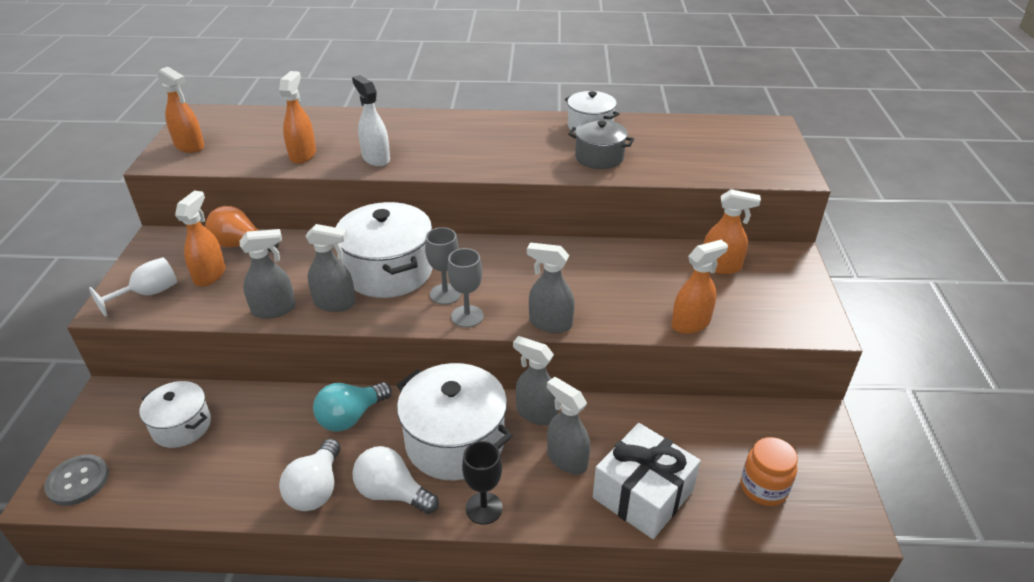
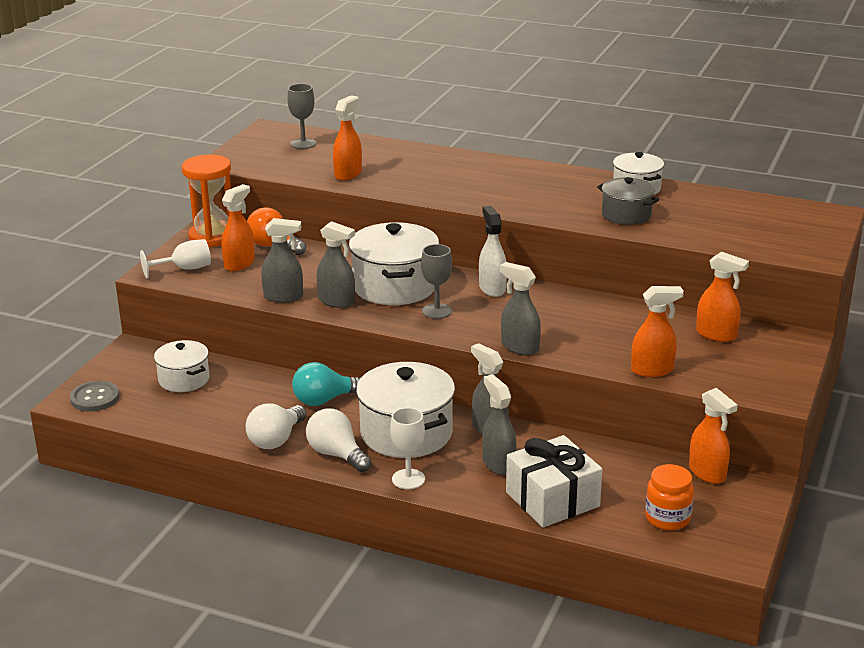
camera: 20 degrees right, 10 degrees down
orange spray bottle [158,67,204,153] -> orange spray bottle moved to [689,388,738,484]
white spray bottle [352,75,390,167] -> white spray bottle moved to [479,206,507,297]
grey goblet [447,248,484,328] -> grey goblet moved to [287,84,316,149]
black goblet [462,441,503,525] -> white goblet [390,408,425,489]
none -> orange hourglass [182,154,231,248]

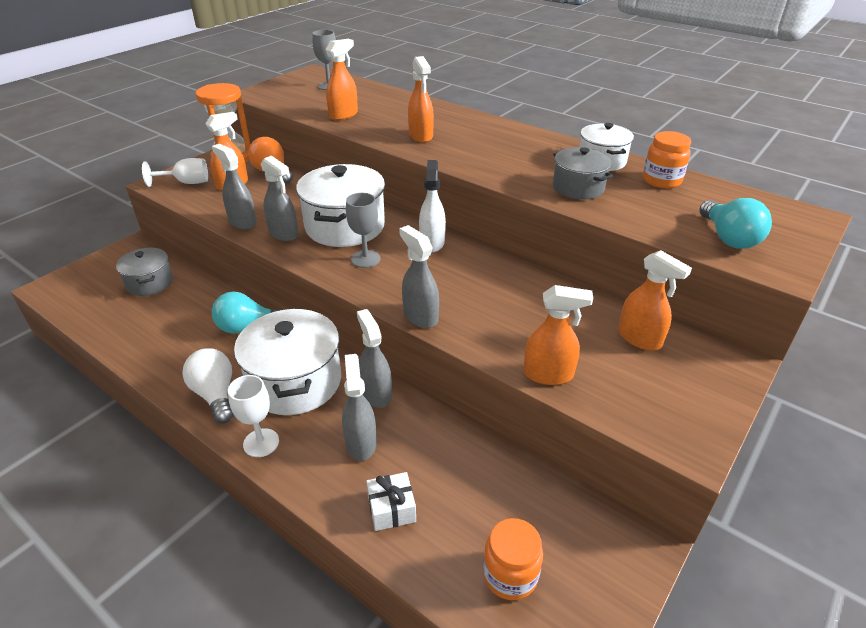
camera: 15 degrees right, 10 degrees up
grey button [70,381,119,411] -> none
white pot [154,340,210,392] -> grey pot [116,248,173,296]
white light bulb [246,403,306,449] -> none
grey spray bottle [261,218,303,303] -> grey spray bottle turned 150 degrees counterclockwise [212,144,257,229]
white gift [506,435,602,528] -> white gift [366,472,416,531], size x0.52
orange spray bottle [689,388,738,484] -> orange spray bottle moved to [408,56,434,143]
none -> orange jar [643,131,691,189]
none -> turquoise light bulb [699,198,772,249]

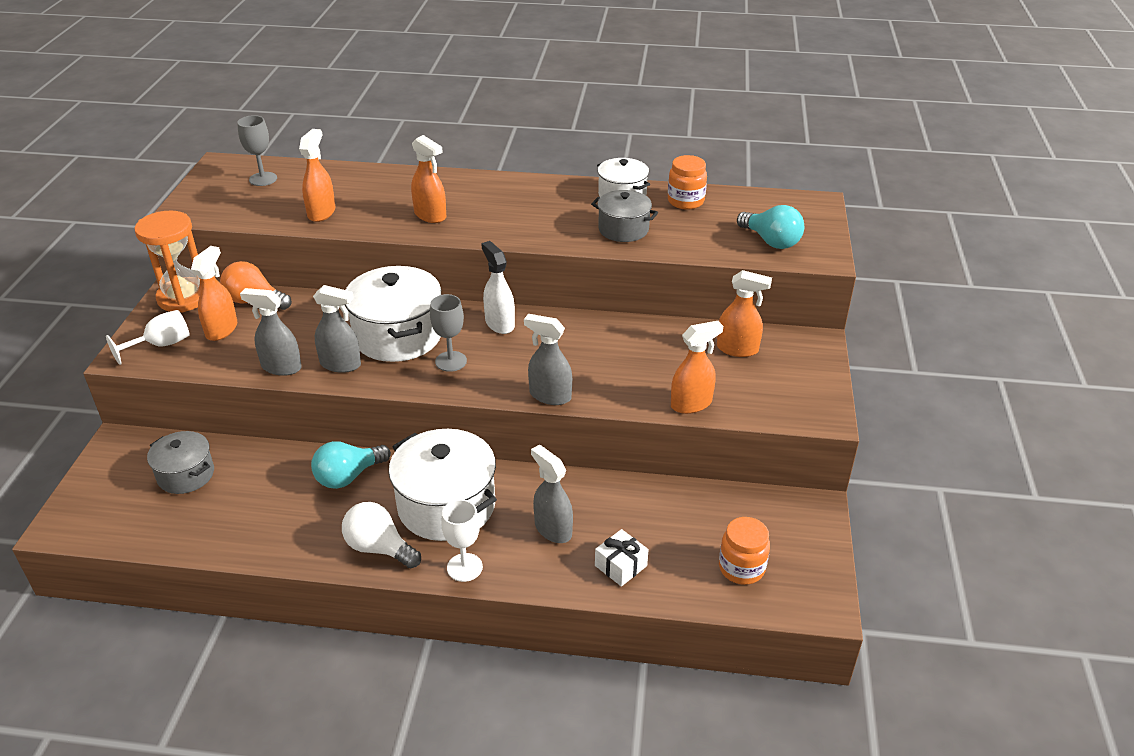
camera: 30 degrees left, 0 degrees up
grey spray bottle [357,309,392,408] -> none

